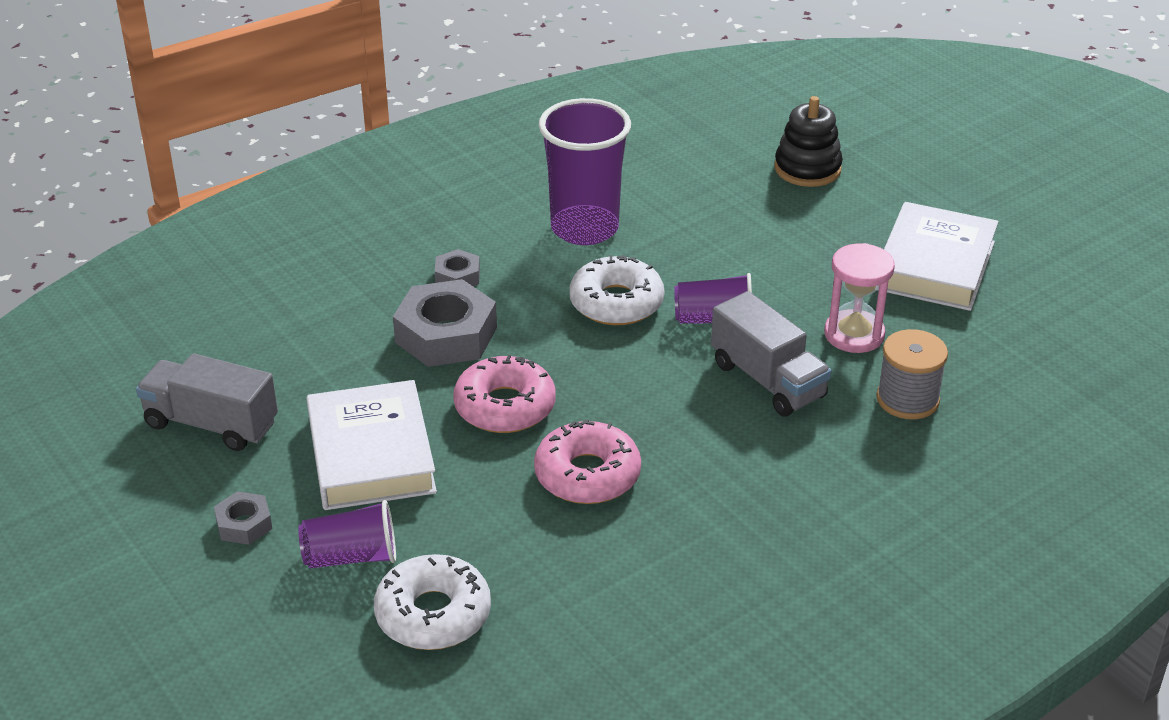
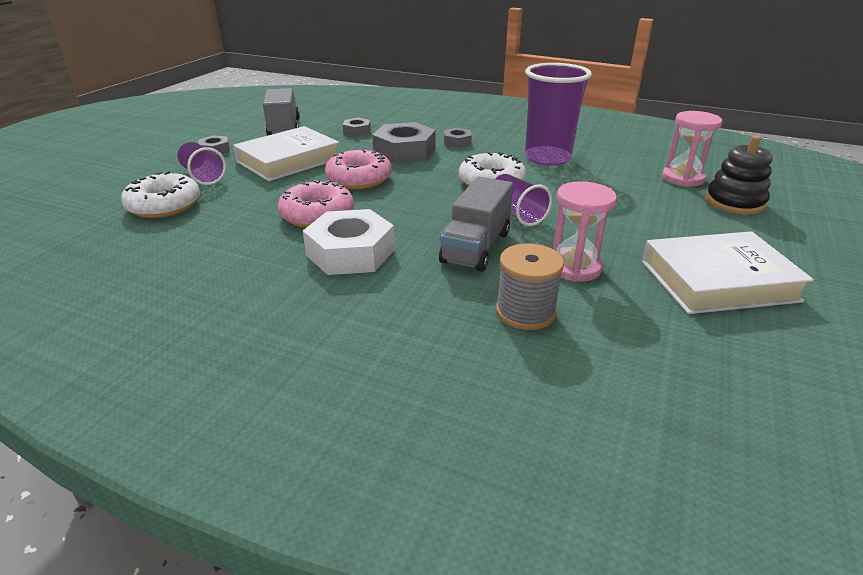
camera: 60 degrees right, 5 degrees down
none -> white nut [303,209,395,275]
none -> grey nut [343,118,371,137]
none -> pink hourglass [662,111,722,187]

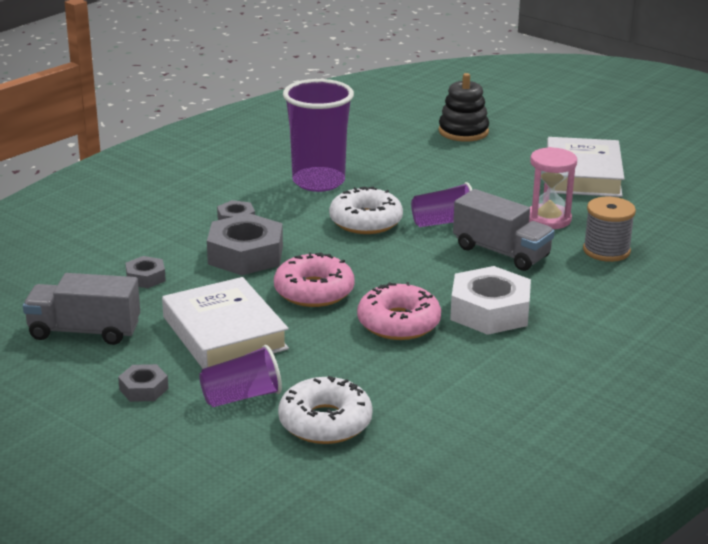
camera: 75 degrees left, 5 degrees down
pink hourglass [662,111,722,187] -> none

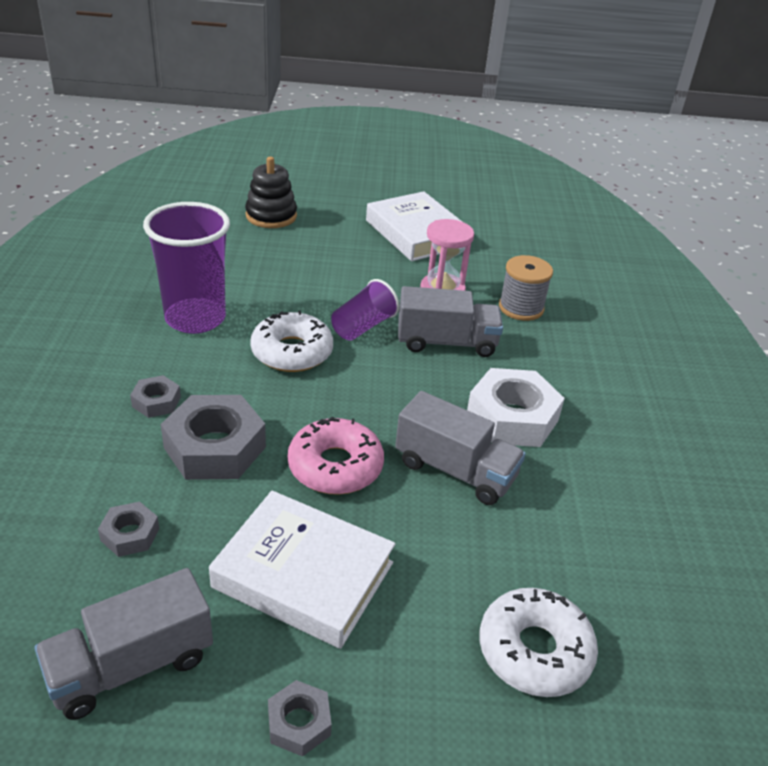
camera: 40 degrees left, 10 degrees up
purple cup [199,345,282,407] -> none
pink donut [357,282,441,340] -> grey truck [395,391,526,505]

